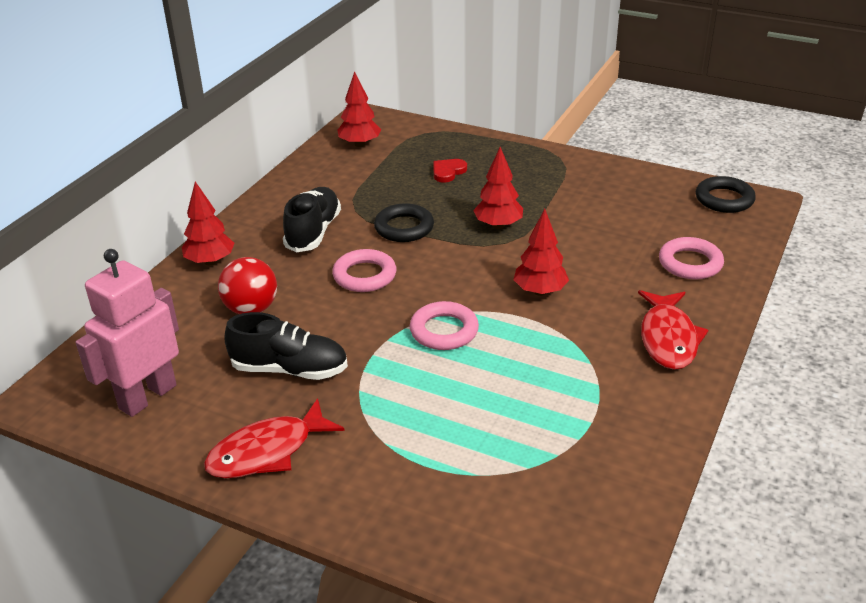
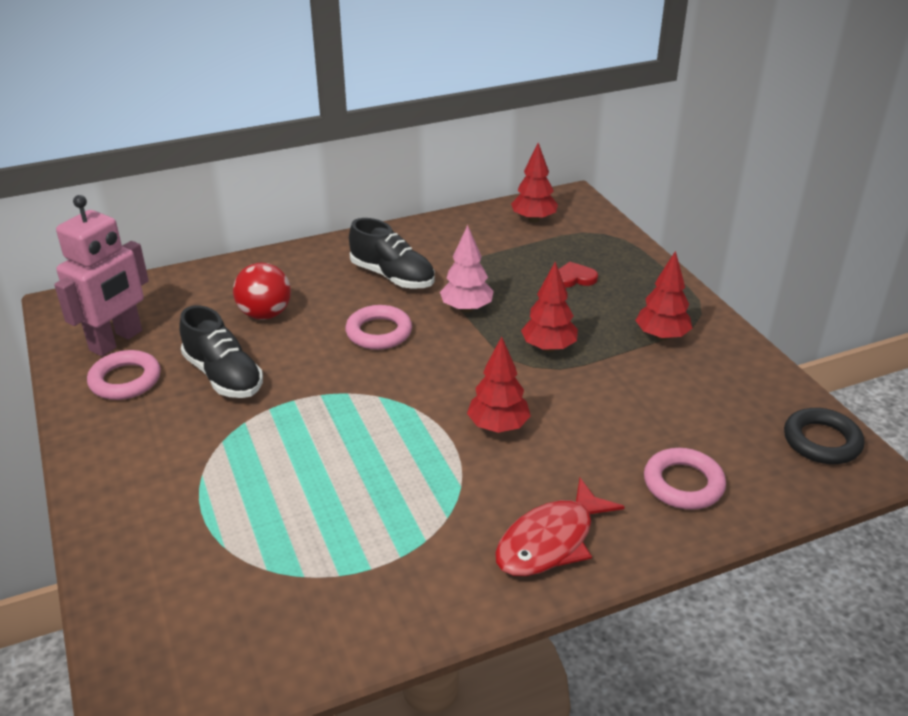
camera: 40 degrees right, 0 degrees up
pink robot [76,249,179,417] -> pink robot turned 135 degrees clockwise [54,195,149,356]
red tree [182,181,234,265] -> red tree moved to [635,251,693,341]
red fish [204,398,345,478] -> none
black shoe [283,187,341,252] -> black shoe turned 75 degrees clockwise [349,218,435,289]
black ring [374,203,434,242] -> pink tree [440,225,494,313]
pink ring [410,301,479,350] -> pink ring moved to [87,350,161,400]

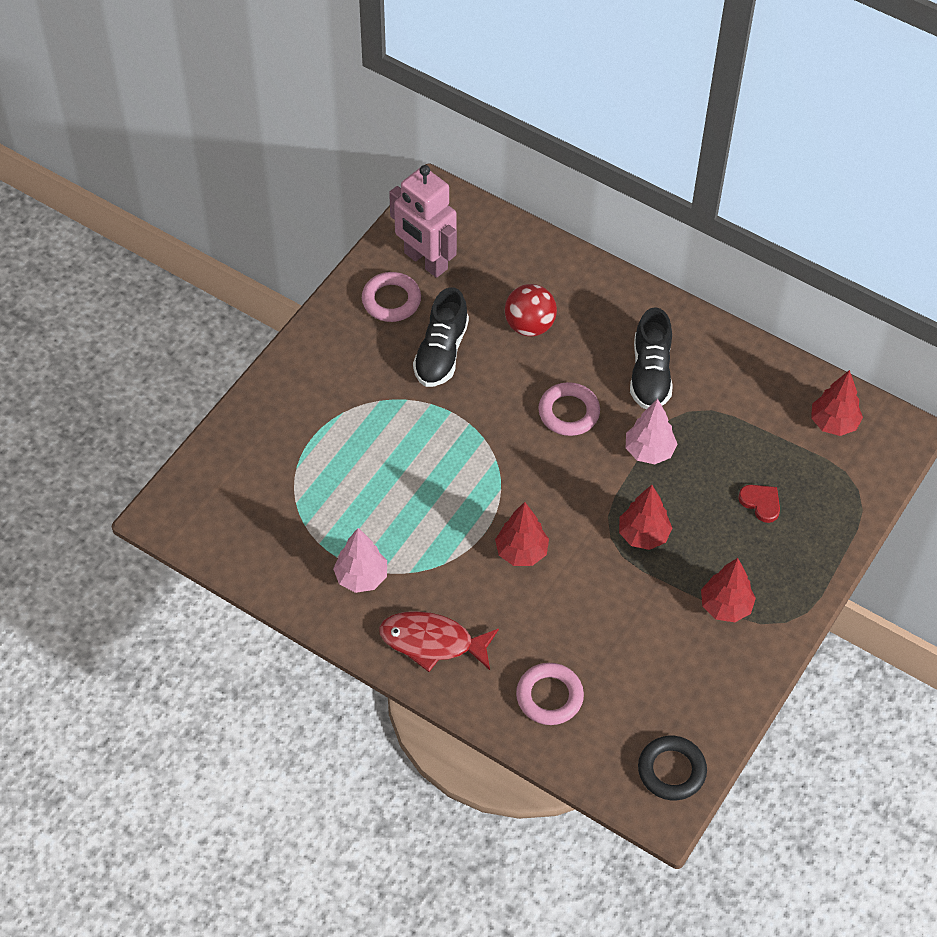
camera: 55 degrees right, 20 degrees up
pink robot [54,195,149,356] -> pink robot turned 45 degrees clockwise [389,165,457,278]
none -> pink tree [333,528,387,593]

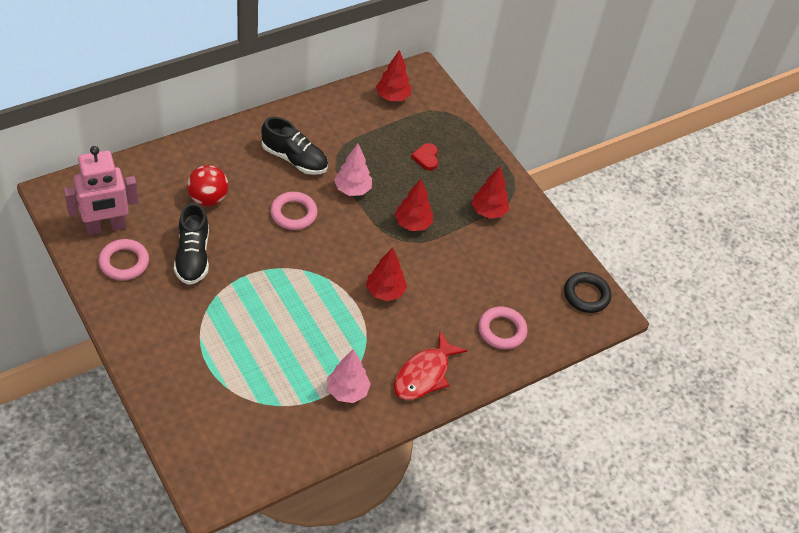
camera: 70 degrees left, 5 degrees down
black shoe [413,287,469,387] -> black shoe turned 45 degrees clockwise [174,203,209,285]
red heart [738,485,780,523] -> red heart turned 75 degrees counterclockwise [411,143,438,171]

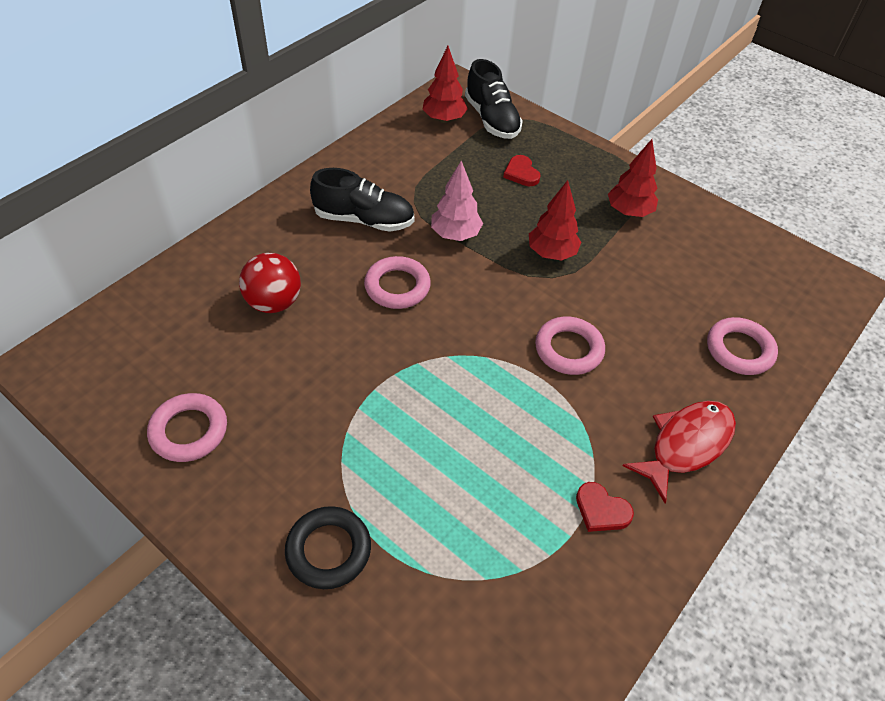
camera: 15 degrees left, 0 degrees up
pink robot [64,146,138,235] -> none
black shoe [174,203,209,285] -> black shoe moved to [465,59,523,139]
pink tree [327,349,371,403] -> red heart [576,482,634,532]
red tree [366,247,407,301] -> pink ring [535,317,605,375]
red fish [394,331,468,400] -> red fish turned 150 degrees counterclockwise [622,401,736,503]
black ring [564,272,611,313] -> black ring moved to [285,506,371,589]

